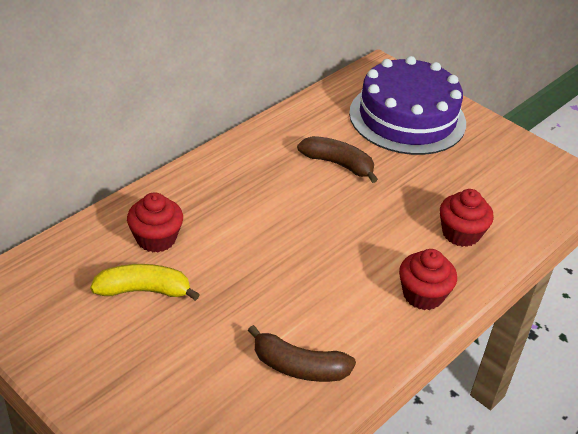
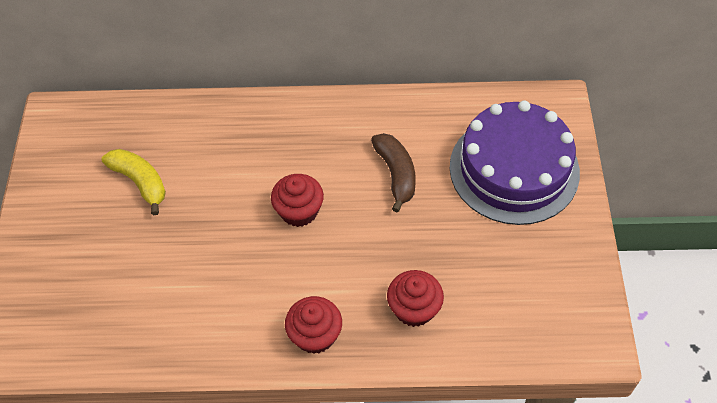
camera: 50 degrees right, 15 degrees up
red cupcake [127,192,183,252] -> red cupcake moved to [271,174,324,227]
brown banana [248,325,356,382] -> none

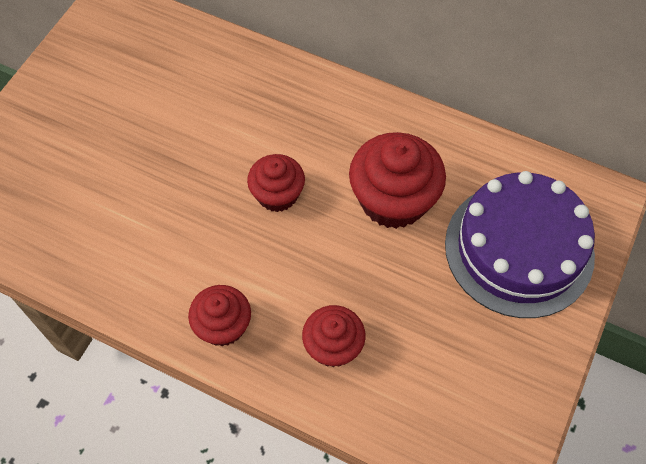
camera: 25 degrees right, 5 degrees up
yellow banana [101,149,166,215] -> none
brown banana [371,133,416,213] -> red cupcake [349,132,446,229]

